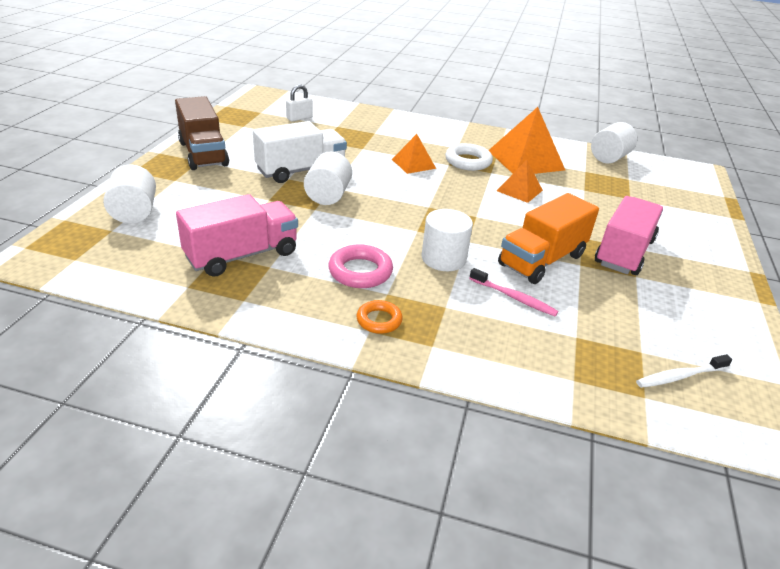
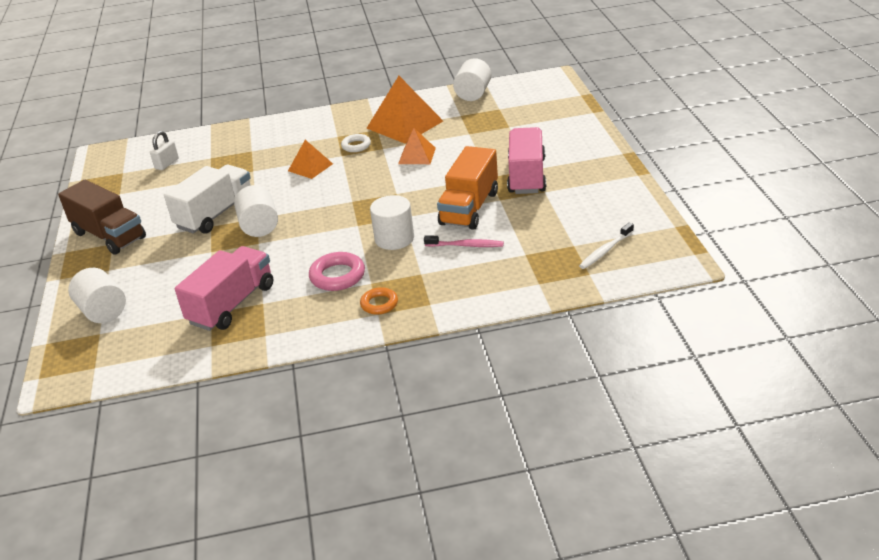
camera: 20 degrees left, 0 degrees up
white ring [445,143,493,171] -> white ring [341,134,371,152], size x0.65

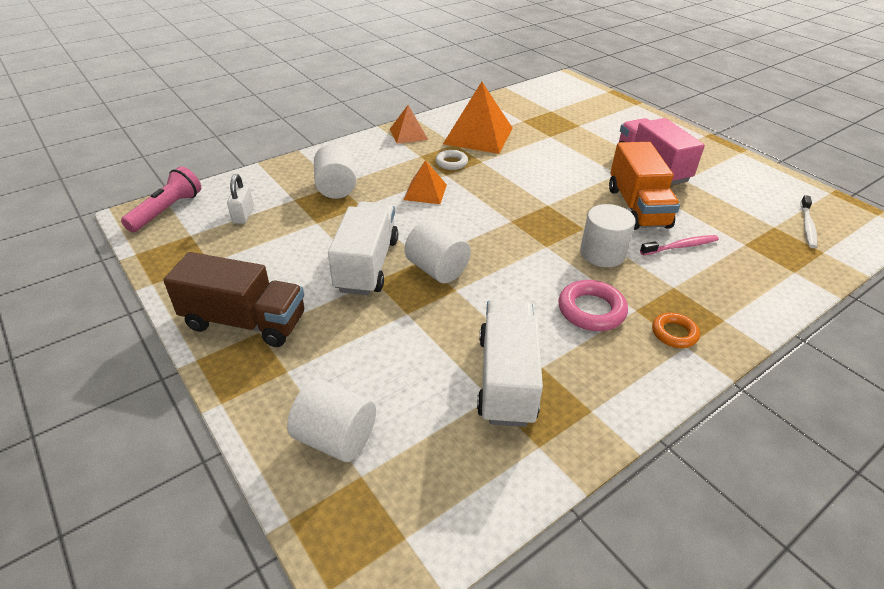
camera: 30 degrees left, 5 degrees up
pink truck [175,246,273,331] -> white truck [477,300,543,427]
orange pyramid [398,128,436,164] -> orange pyramid moved to [390,105,428,144]
white cylinder [453,58,491,101] -> white cylinder moved to [314,144,356,199]
none -> pink flashlight [121,166,201,232]

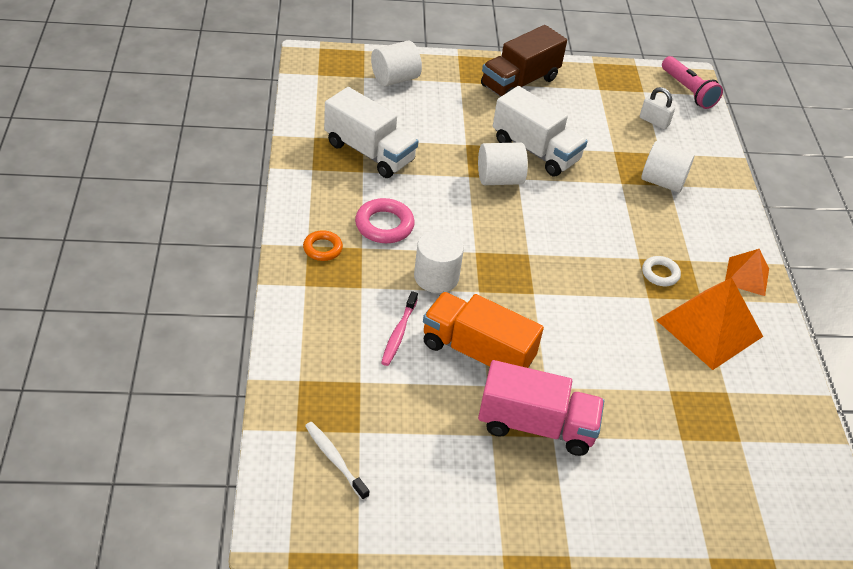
camera: 120 degrees right, 5 degrees up
orange pyramid [404,160,447,204] -> none

